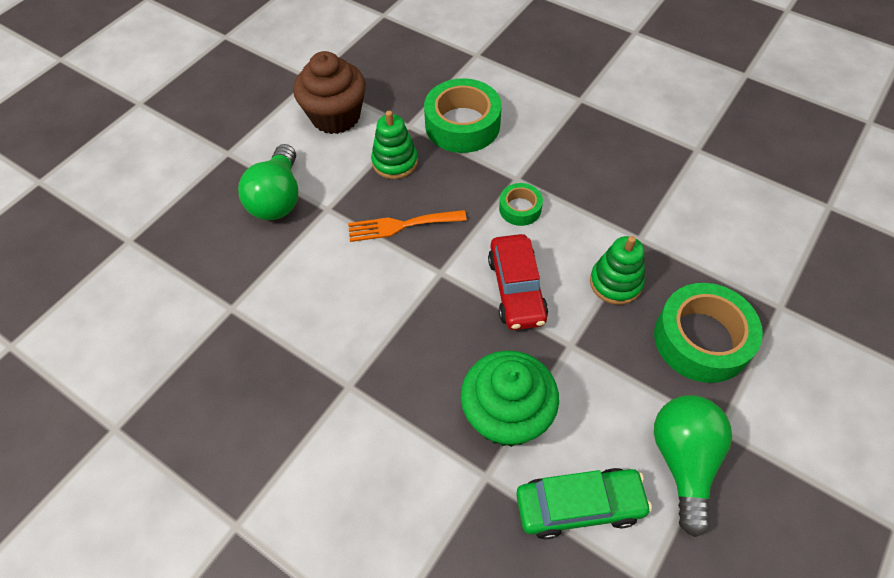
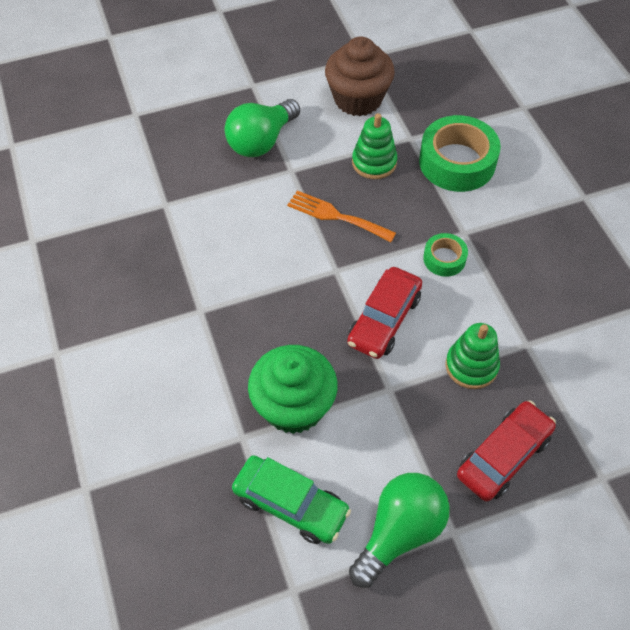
camera: 35 degrees right, 0 degrees up
green tape [654,283,763,383] -> red car [457,401,556,501]

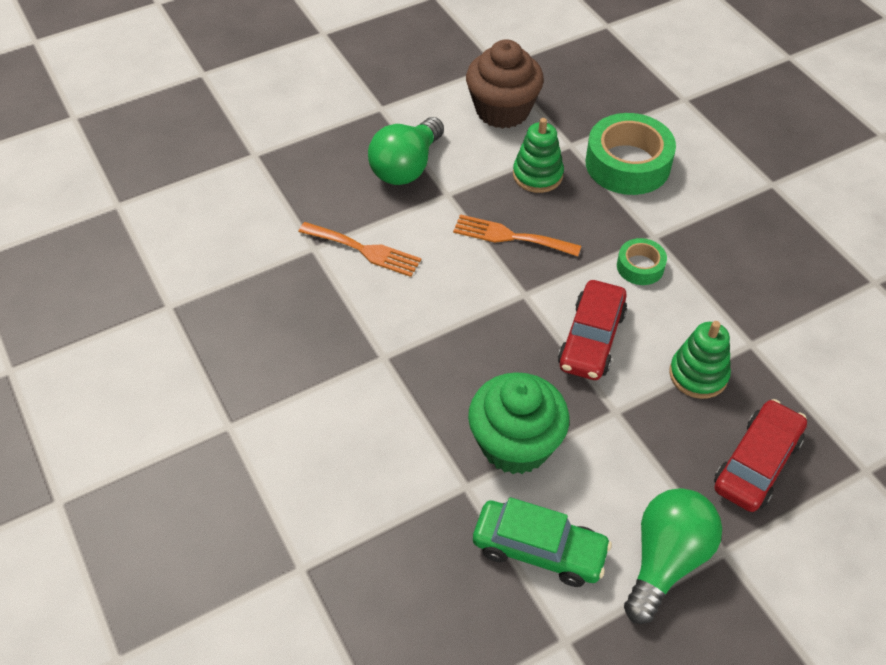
camera: 10 degrees left, 5 degrees down
none -> orange fork [298,222,421,277]

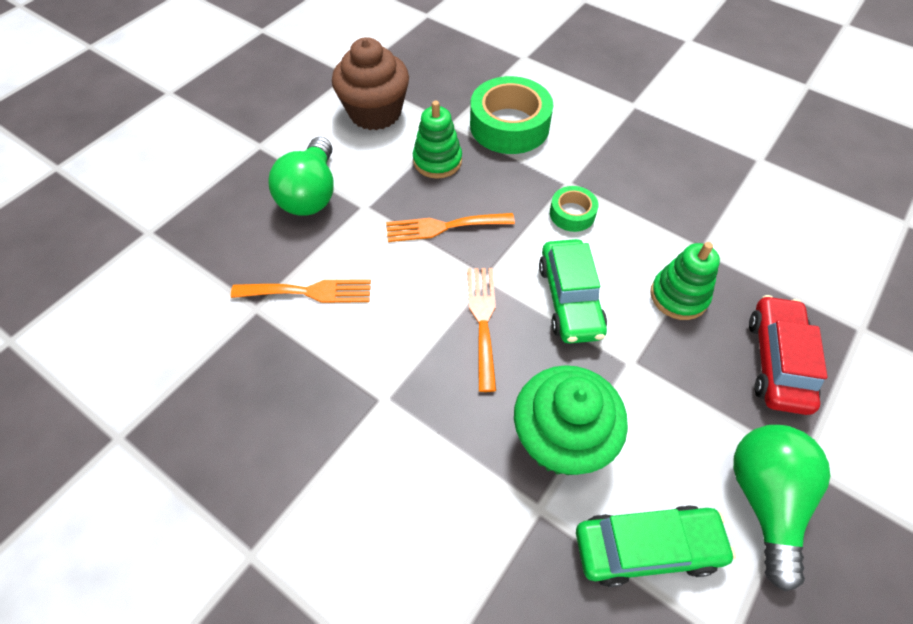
camera: 25 degrees left, 5 degrees up
red car [558,280,627,380] -> green car [539,239,607,344]
none -> orange fork [467,268,496,392]

